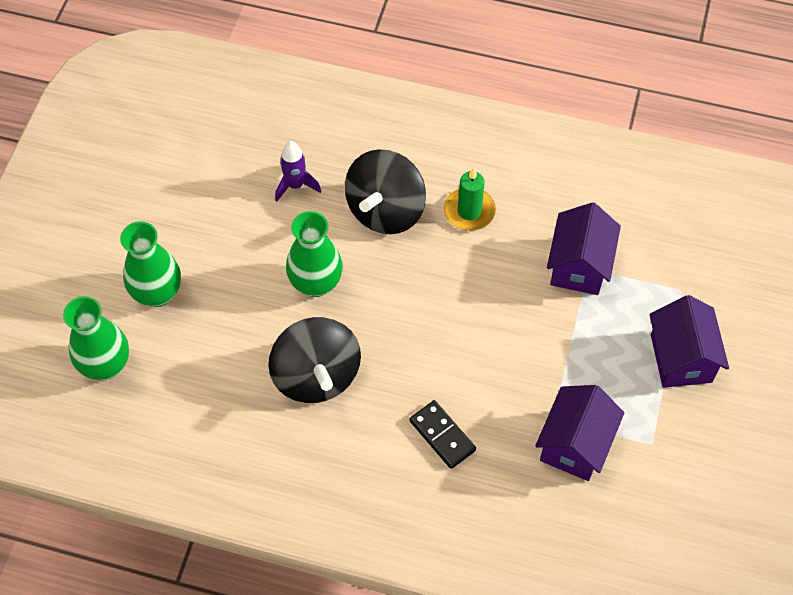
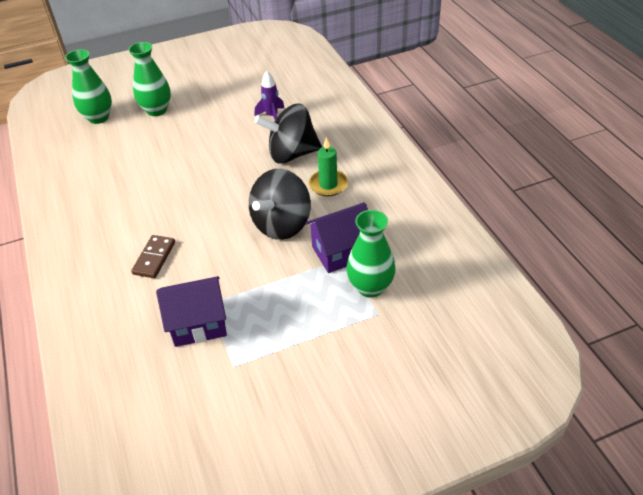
camera: 55 degrees right, 15 degrees down
black spinning top [268,317,361,403] -> black spinning top moved to [249,169,311,240]
green vase [286,211,343,297] -> green vase moved to [346,210,396,298]
black domino [409,400,476,469] -> brown domino [131,235,175,278]
purple house [650,295,729,388] -> none

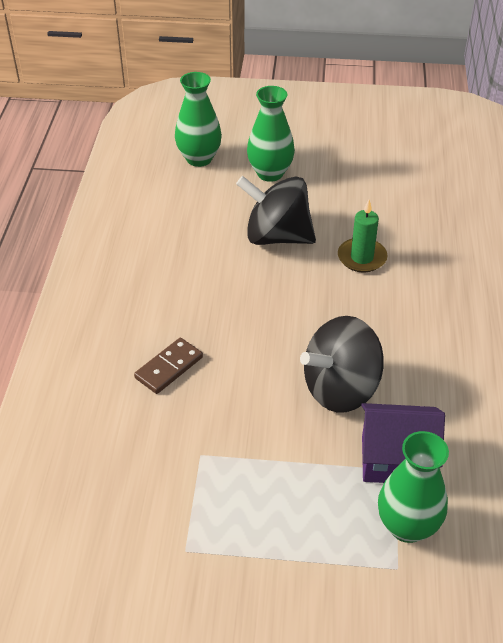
camera: 25 degrees right, 0 degrees up
purple house [156,276,227,347] -> none
purple rocket [255,71,284,120] -> none
black spinning top [255,104,322,164] -> black spinning top moved to [236,176,316,245]
green candle [309,138,348,196] -> green candle moved to [338,200,387,272]

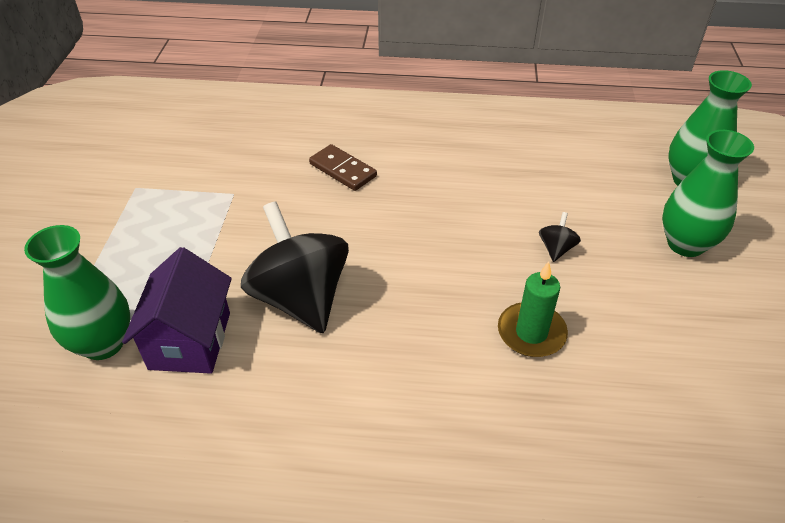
camera: 90 degrees right, 0 degrees up
black spinning top [236,176,316,245] -> black spinning top [539,212,581,262], size x0.40

